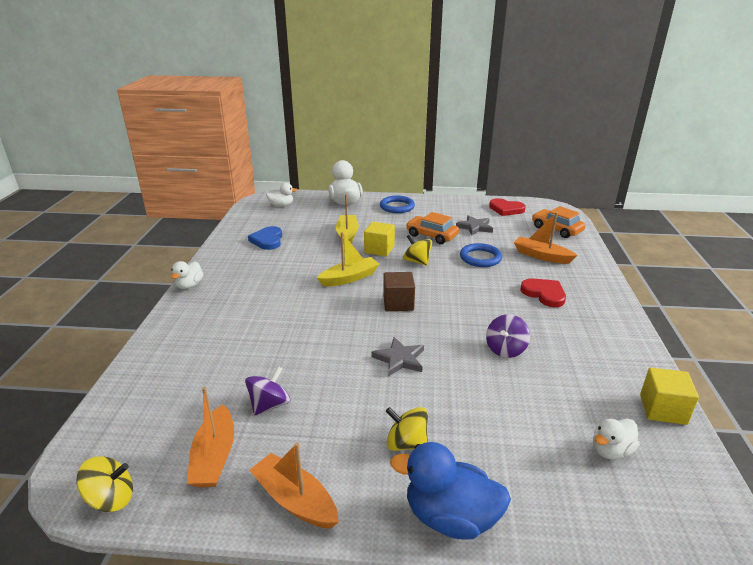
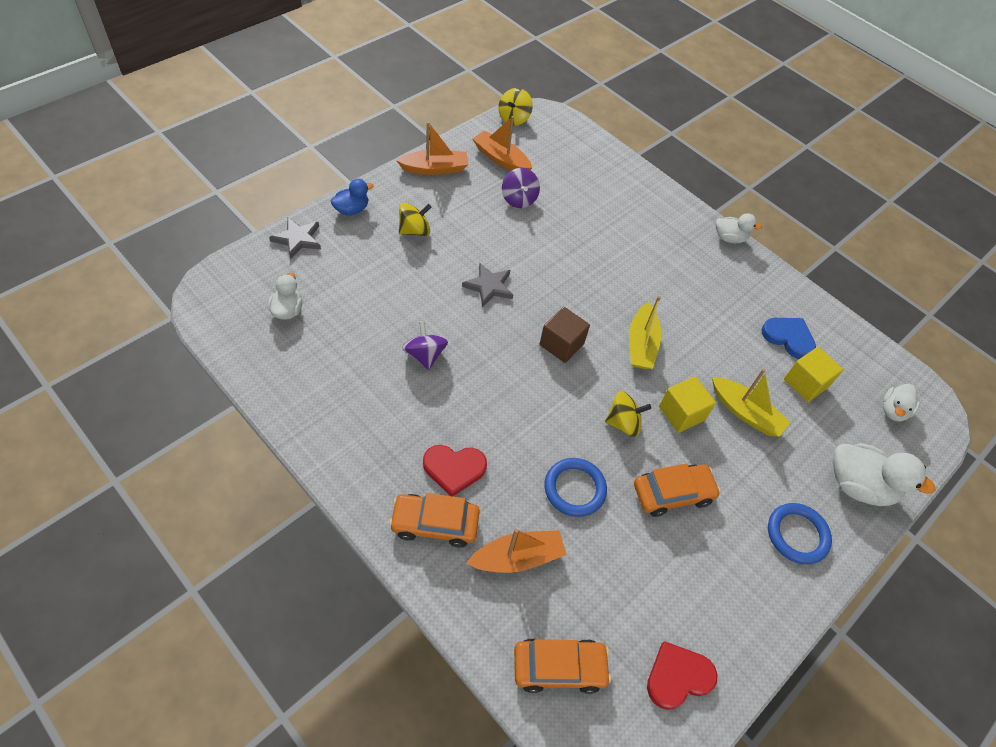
camera: 125 degrees right, 25 degrees up
white duck [171,261,203,289] -> white duck turned 135 degrees clockwise [715,213,762,243]
blue duck [390,442,511,539] -> blue duck [331,179,374,216], size x0.59
grey star [456,215,493,236] -> grey star moved to [269,218,321,259]
yellow cube [640,367,699,425] -> yellow cube moved to [784,347,843,402]
none -> orange car [389,493,480,547]

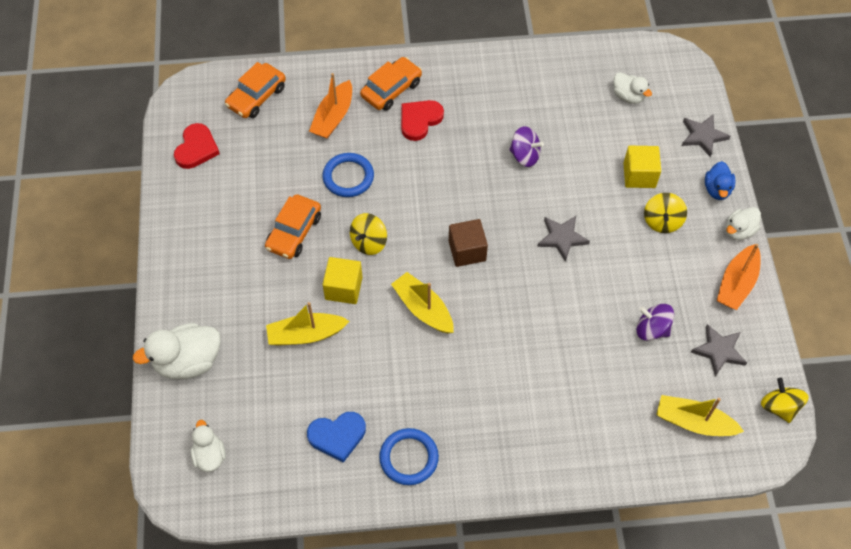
camera: 135 degrees right, 5 degrees up
orange boat [473,116,532,171] -> grey star [691,324,747,376]
white duck [715,213,762,243] -> white duck moved to [726,207,761,240]
blue ring [768,503,832,564] -> blue ring moved to [379,428,439,485]
yellow cube [784,347,843,402] -> yellow cube moved to [623,146,661,188]
none -> yellow boat [656,395,744,436]

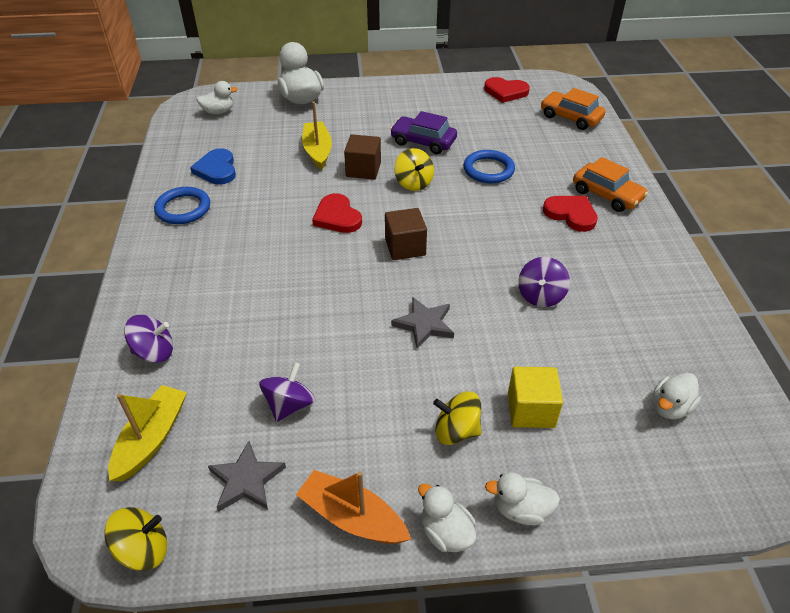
camera: 90 degrees right, 15 degrees down
orange car [265,194,321,259] -> purple car [390,111,457,154]
orange boat [309,73,352,139] -> none
yellow cube [322,257,363,304] -> brown cube [344,134,381,180]
yellow spinning top [350,213,387,255] -> yellow spinning top turned 150 degrees counterclockwise [394,148,434,191]
yellow boat [391,272,454,334] -> red heart [312,193,362,233]
grey star [682,114,731,157] -> none
blue duck [705,161,736,200] -> white duck [485,472,560,525]
none -> purple spinning top [124,315,173,363]

